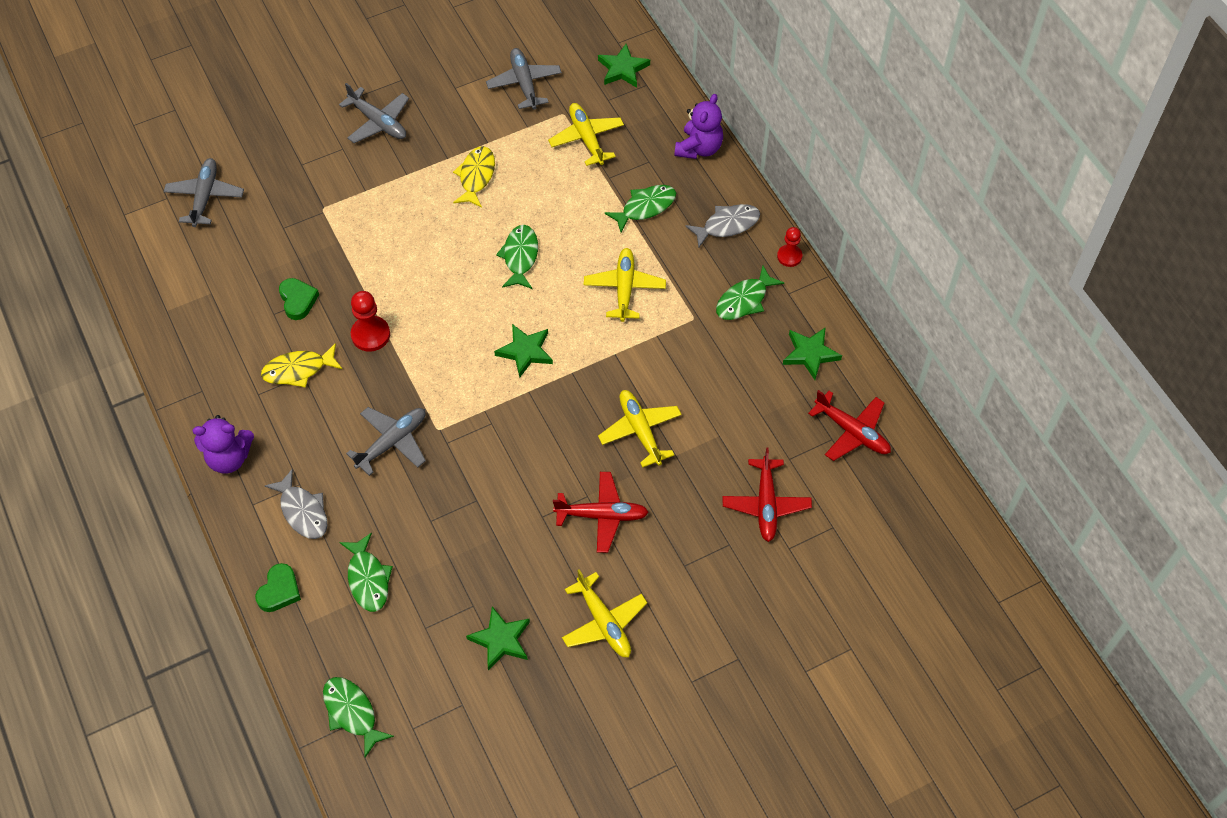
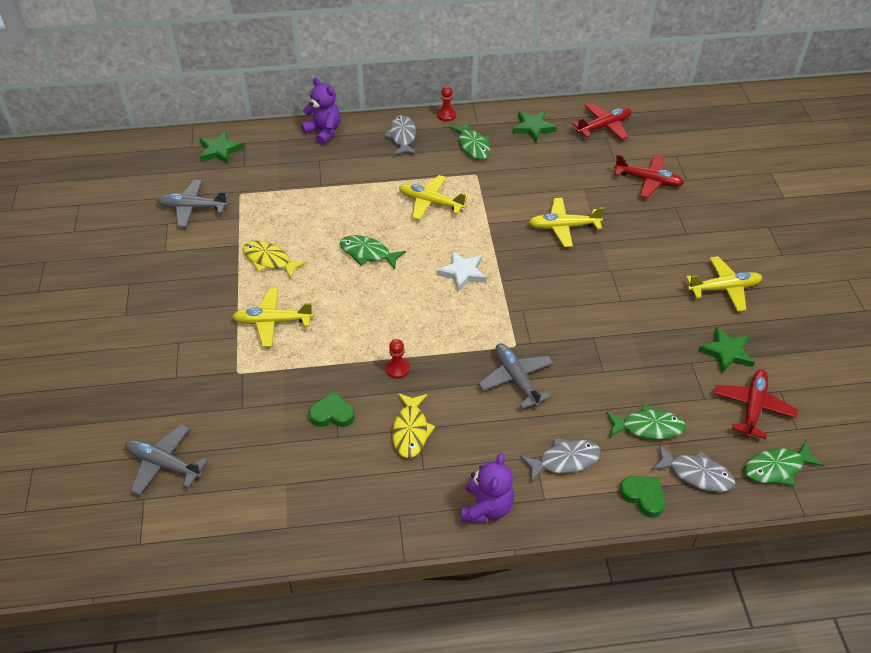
camera: 70 degrees left, 10 degrees down
grey plane [339,83,409,143] -> none
red pawn [351,291,390,352] -> red pawn [386,339,410,379], size x0.66
green star [494,324,553,378] -> white star [437,251,487,292]
yellow plane [548,103,624,166] -> yellow plane moved to [232,288,314,347]
red plane [553,472,649,553] -> red plane moved to [714,370,798,439]
green fish [605,185,676,233] -> none
none -> grey fish [651,445,735,492]

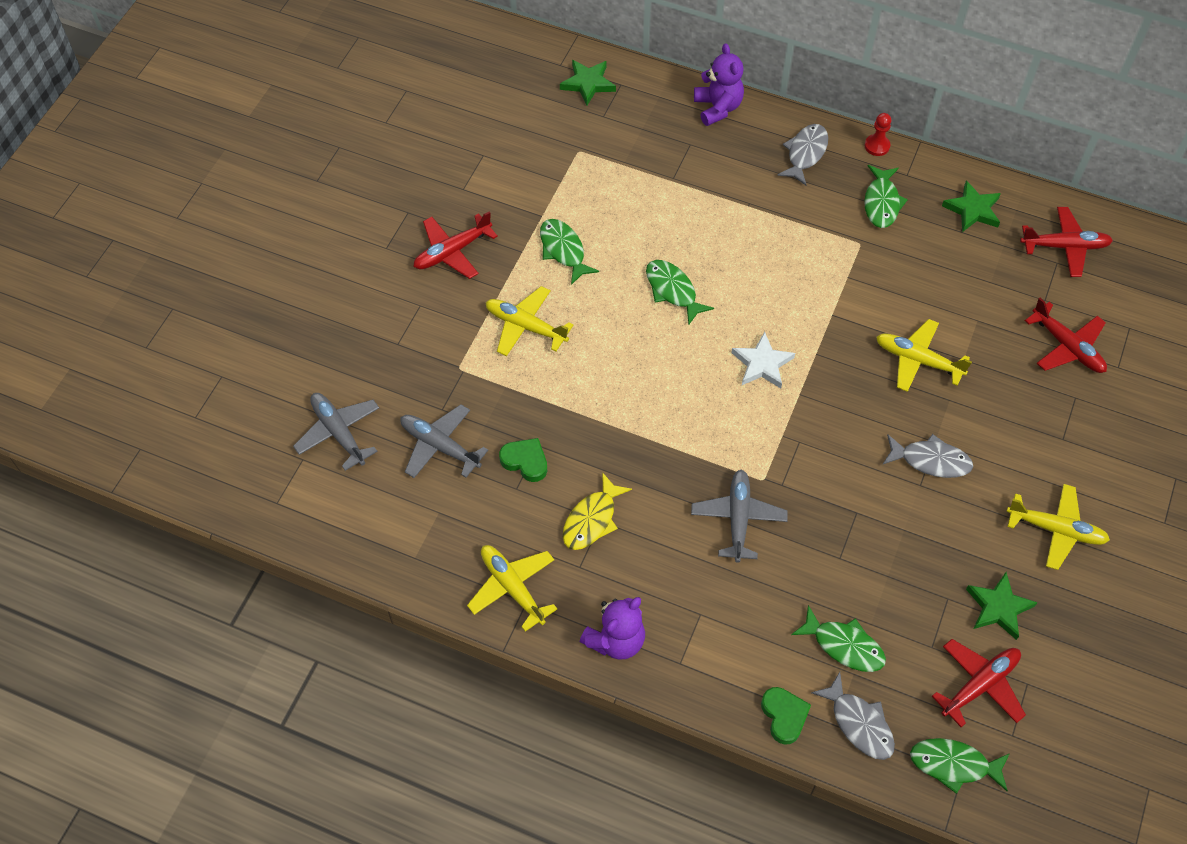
camera: 30 degrees right, 10 degrees up
grey plane [156,180,228,227] -> grey plane moved to [400,404,488,478]
yellow fish [243,241,307,279] -> green fish [540,219,599,285]
red pawn [386,339,410,379] -> none
yellow plane [399,175,468,220] -> yellow plane moved to [467,545,557,632]
grey fish [520,438,601,482] -> grey fish moved to [883,434,973,478]
none -> red plane [413,211,498,279]

